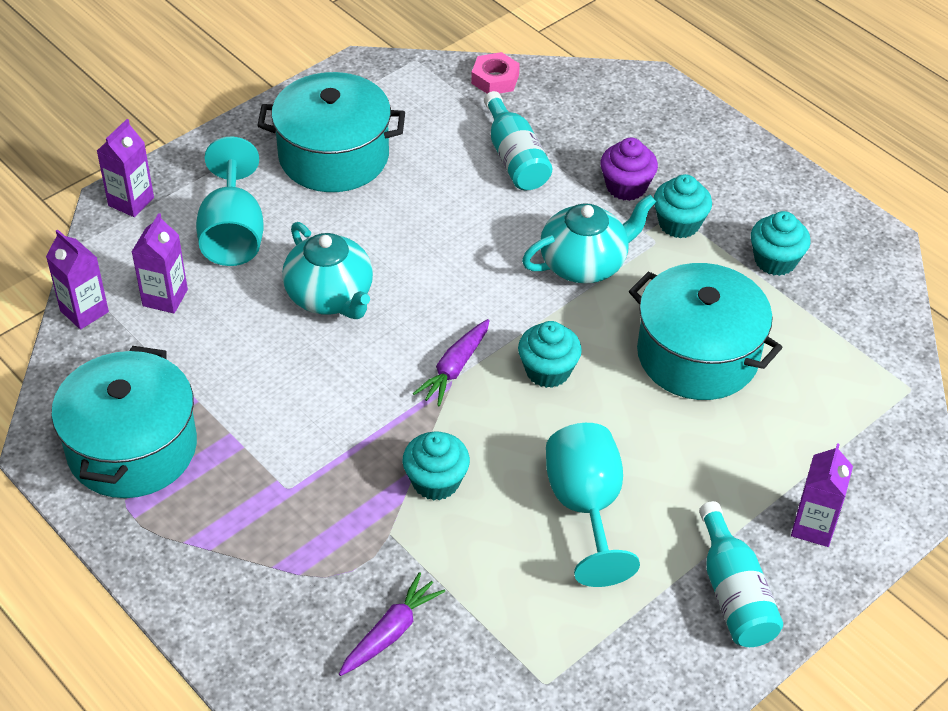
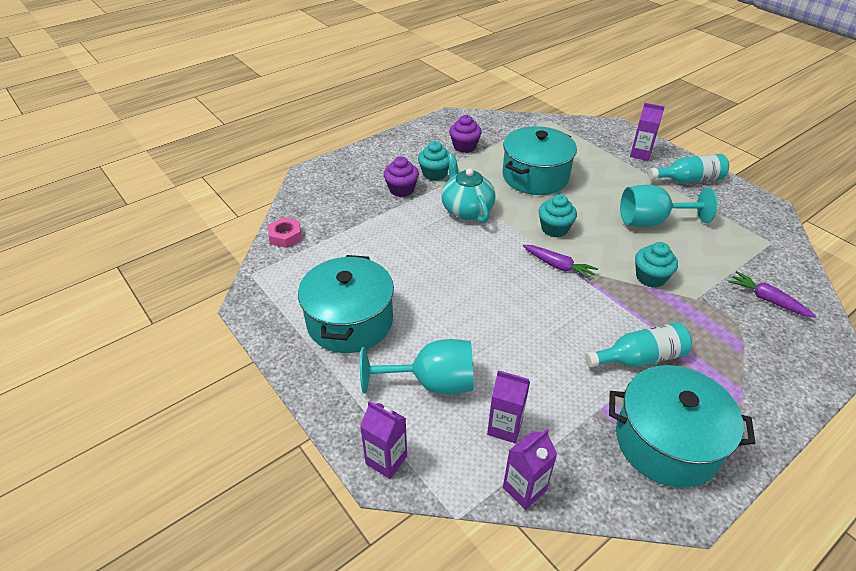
camera: 85 degrees left, 5 degrees down
turquoise teapot [282,222,373,319] -> none
turquoise bottle [484,91,552,190] -> turquoise bottle moved to [585,322,692,368]
turquoise cupcake [751,211,810,276] -> purple cupcake [449,115,482,153]

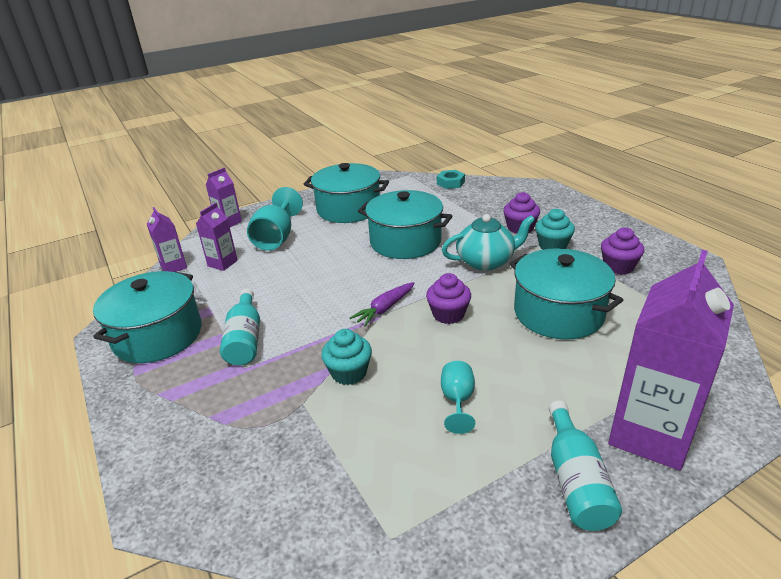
camera: 100 degrees right, 10 degrees down
pink nut [268,217,302,248] -> turquoise nut [437,170,465,189]
turquoise cupcake [539,194,577,237] -> purple cupcake [426,273,471,324]
turquoise goblet [620,185,718,227] -> turquoise goblet [441,361,475,434], size x0.57
purple carton [630,103,665,161] -> purple carton [608,250,734,471], size x2.02
purple carrot [728,271,816,318] -> none
none -> turquoise pot [358,190,452,259]

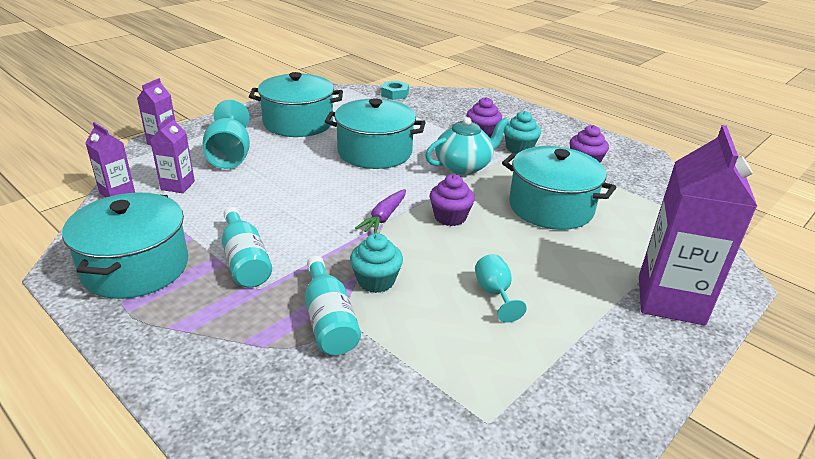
camera: 20 degrees left, 0 degrees up
turquoise bottle [549,401,622,531] -> turquoise bottle moved to [305,256,361,355]

